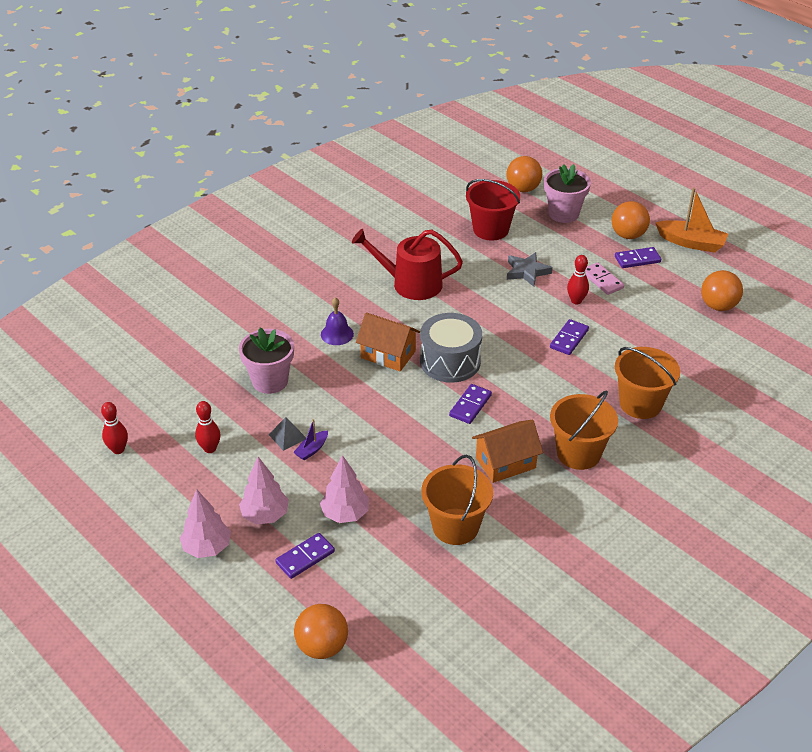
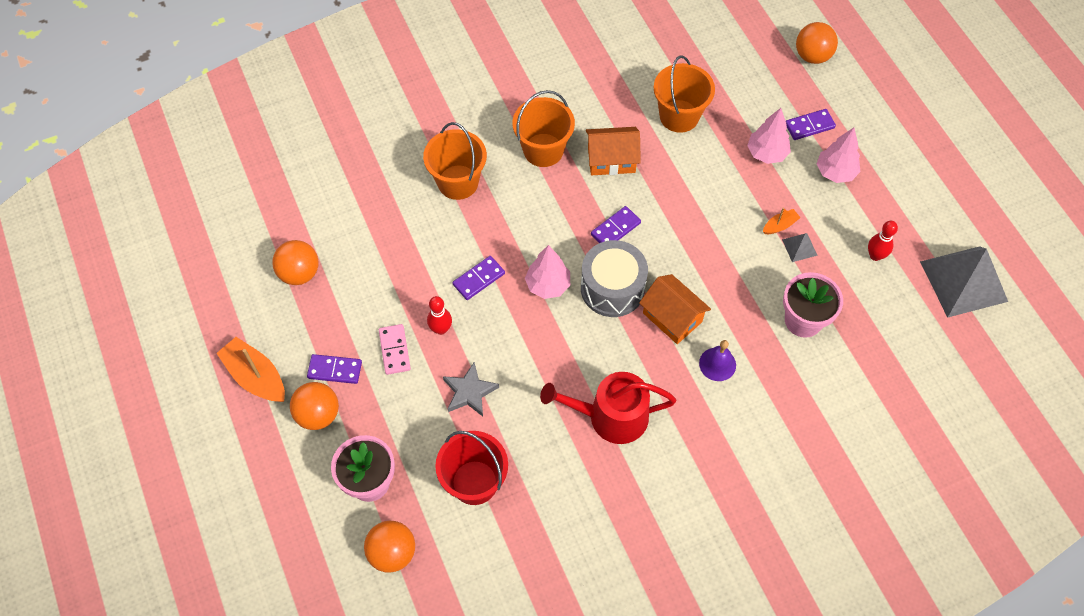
camera: 160 degrees left, 20 degrees up
red bowling pin [101,402,128,454] -> grey pyramid [920,246,1008,318]
pink tree [180,489,231,558] -> pink tree moved to [525,245,570,299]
purple boat [293,419,328,461] -> orange boat [763,208,801,234]
red watering can [352,229,463,300] -> red watering can turned 150 degrees clockwise [540,372,676,444]

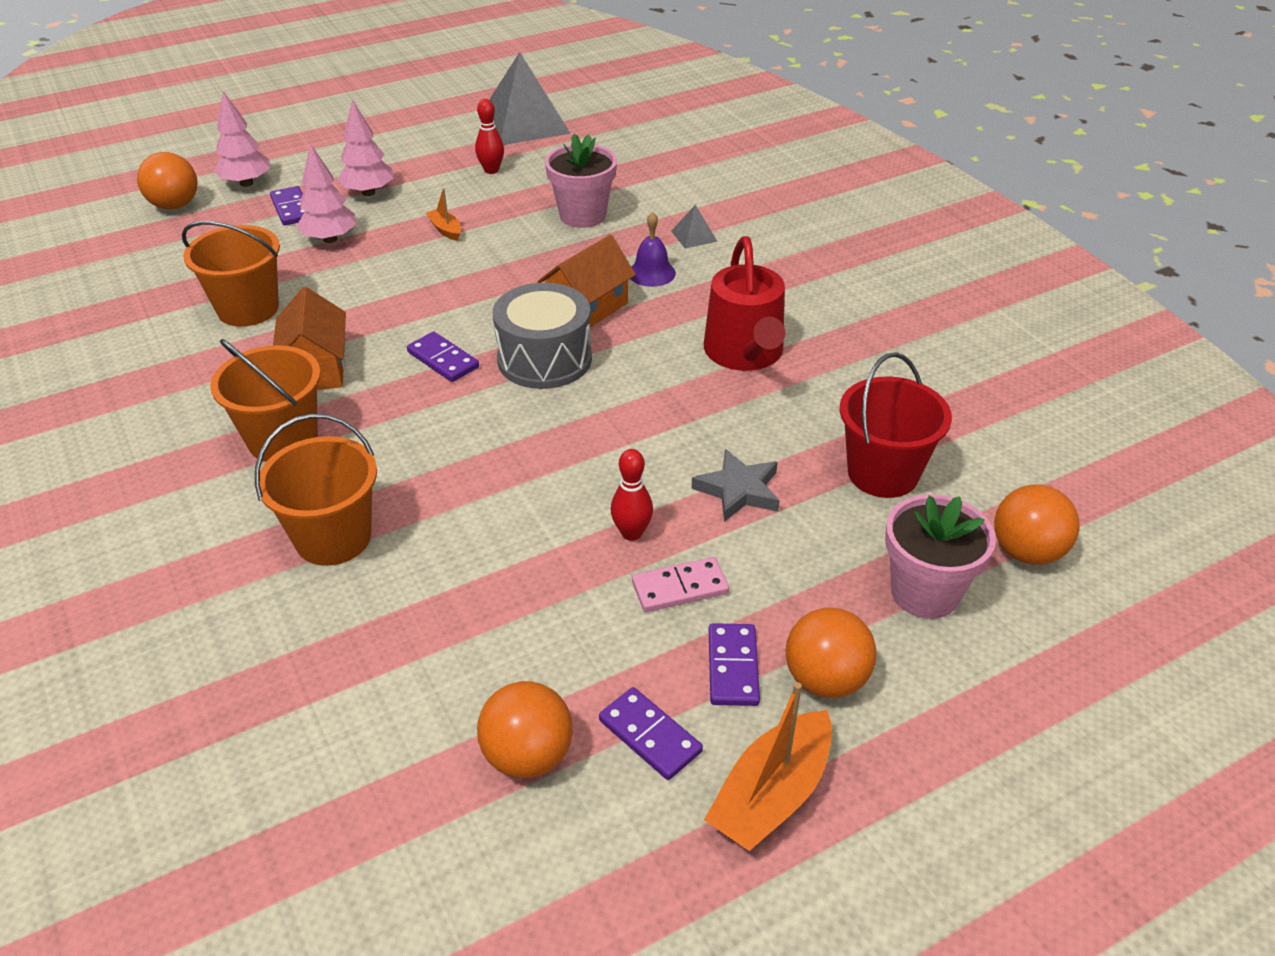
camera: 95 degrees left, 20 degrees down
purple domino [452,256,505,300] -> purple domino moved to [599,687,703,780]
pink tree [525,245,570,299] -> pink tree moved to [214,91,270,187]
grey pyramid [782,233,818,262] -> grey pyramid moved to [671,205,718,249]

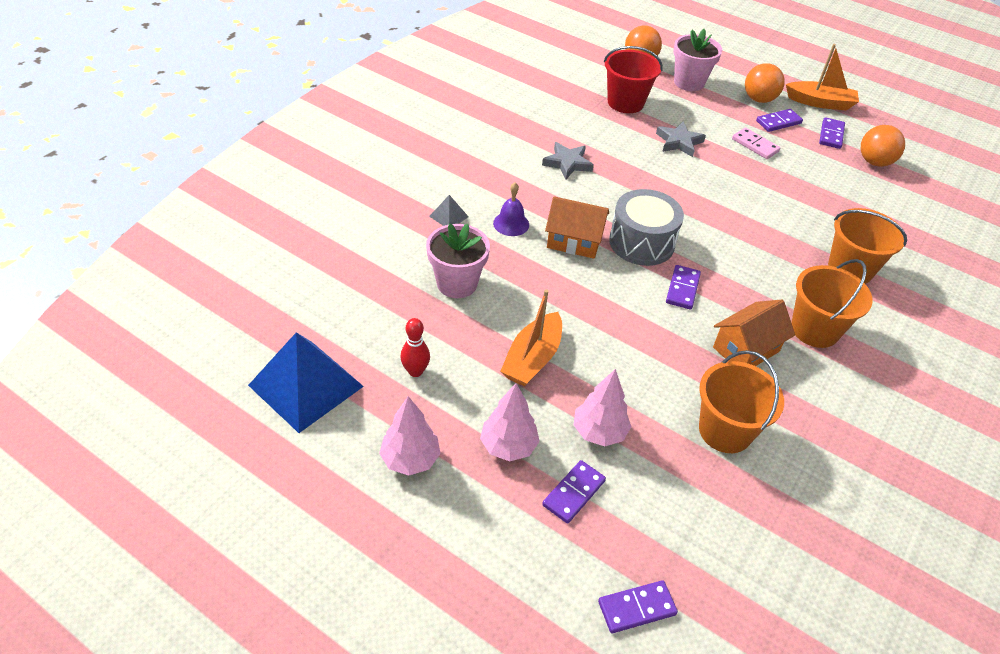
camera: 120 degrees left, 5 degrees up
orange ball [137,152,198,210] -> purple domino [598,580,678,633]
pink tree [214,91,270,187] -> pink tree moved to [379,396,441,475]
orange boat [426,189,461,241] -> orange boat [500,289,562,387], size x1.96
grey pyramid [489,52,571,145] -> blue pyramid [248,332,364,433]
red bowling pin [611,449,653,541] -> none
red watering can [704,236,786,371] -> grey star [542,142,594,179]

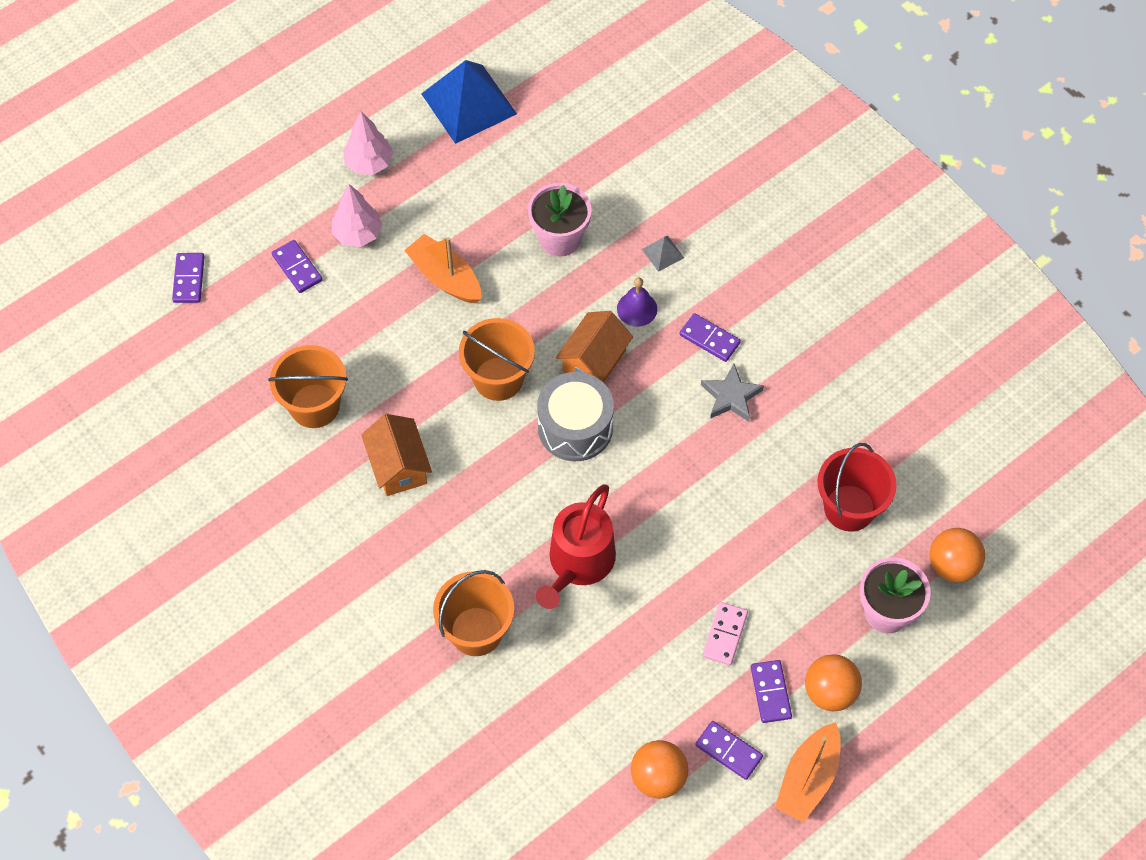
camera: 110 degrees right, 15 degrees up
red bowling pin [400,318,430,377] -> none
pink tree [573,369,632,446] -> none
grey star [656,122,706,157] -> none
purple domino [666,265,701,309] -> purple domino moved to [679,313,741,362]
pink domino [732,128,780,159] -> pink domino turned 45 degrees counterclockwise [703,602,748,665]
orange bucket [791,259,873,348] -> orange bucket moved to [459,318,535,401]
none -> red watering can [536,484,616,609]

